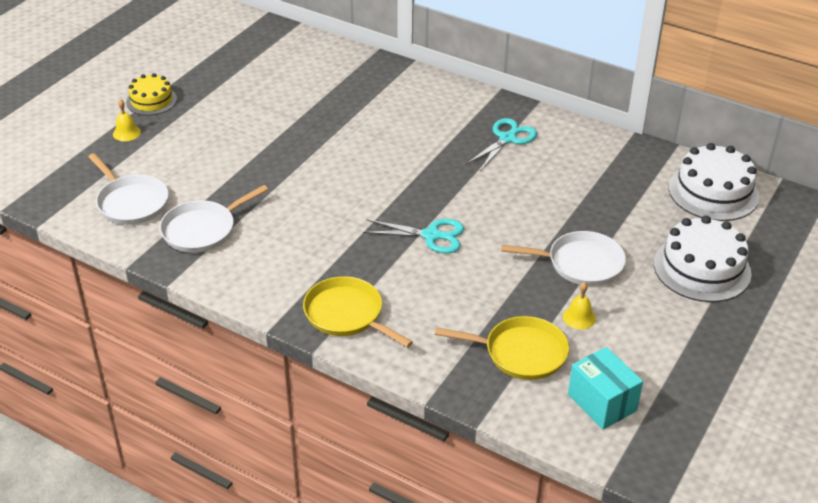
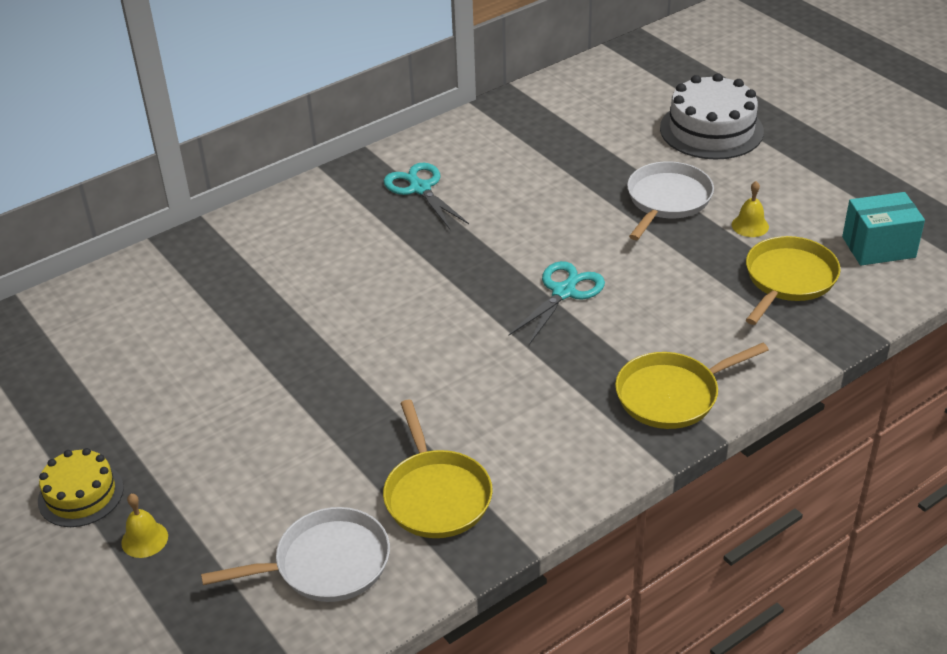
camera: 65 degrees left, 0 degrees up
white pan [159,185,268,253] -> yellow pan [383,400,493,538]
white cake [668,143,759,221] -> none

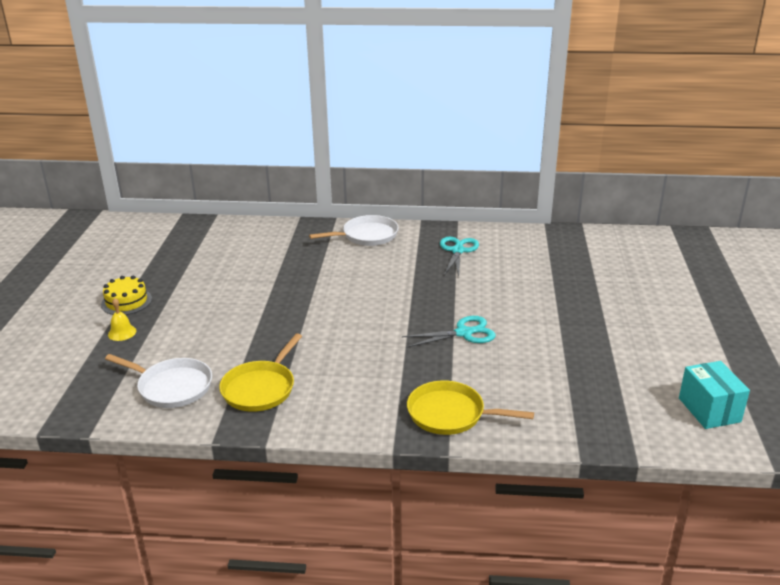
camera: 40 degrees right, 10 degrees down
white pan [627,161,714,240] -> white pan moved to [309,215,399,246]
white cake [660,73,764,160] -> none
yellow bell [732,181,769,237] -> none
yellow pan [746,236,841,325] -> none
turquoise box [842,192,925,265] -> turquoise box turned 45 degrees clockwise [679,361,750,429]

